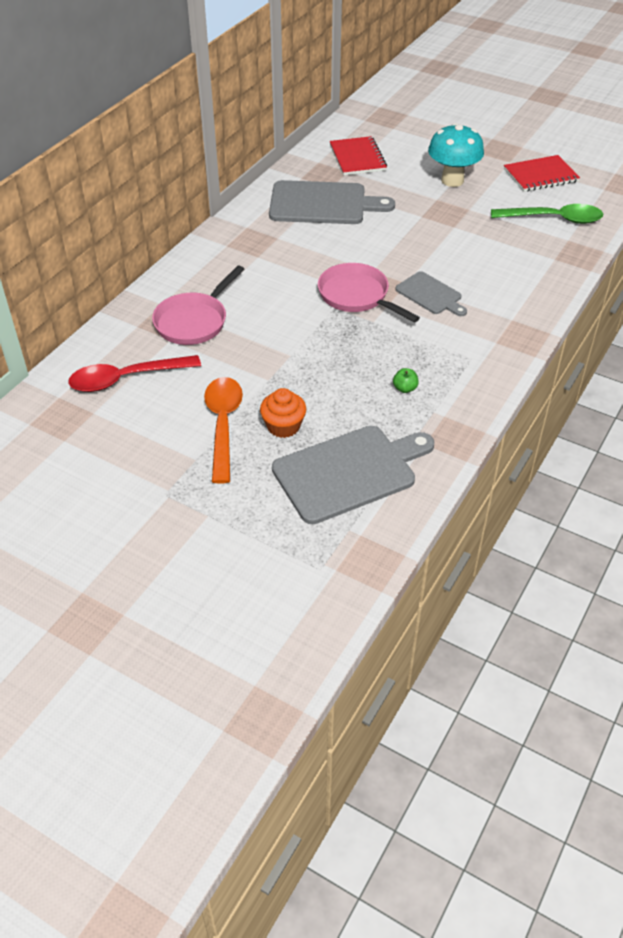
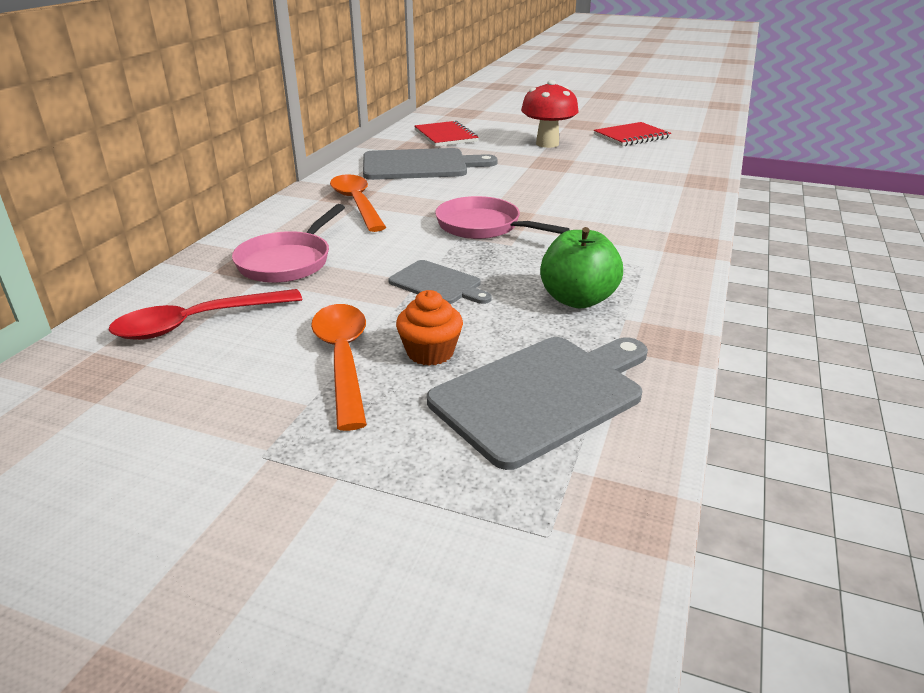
camera: 10 degrees left, 15 degrees down
green apple [393,368,419,393] -> green apple [540,227,623,309], size x2.38
grey cutting board [395,271,467,316] -> grey cutting board moved to [388,260,492,304]
turquoise mushroom [428,123,484,187] -> red mushroom [521,80,579,148]
green spoon [491,204,603,224] -> none
none -> orange spoon [330,174,386,232]

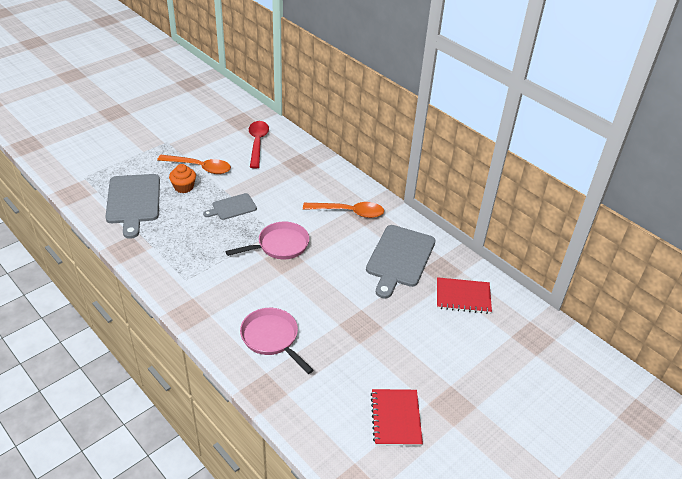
camera: 115 degrees right, 10 degrees up
pink pan [232,204,345,283] -> pink pan moved to [240,308,314,374]
red mushroom [521,80,579,148] -> none
green apple [540,227,623,309] -> none

